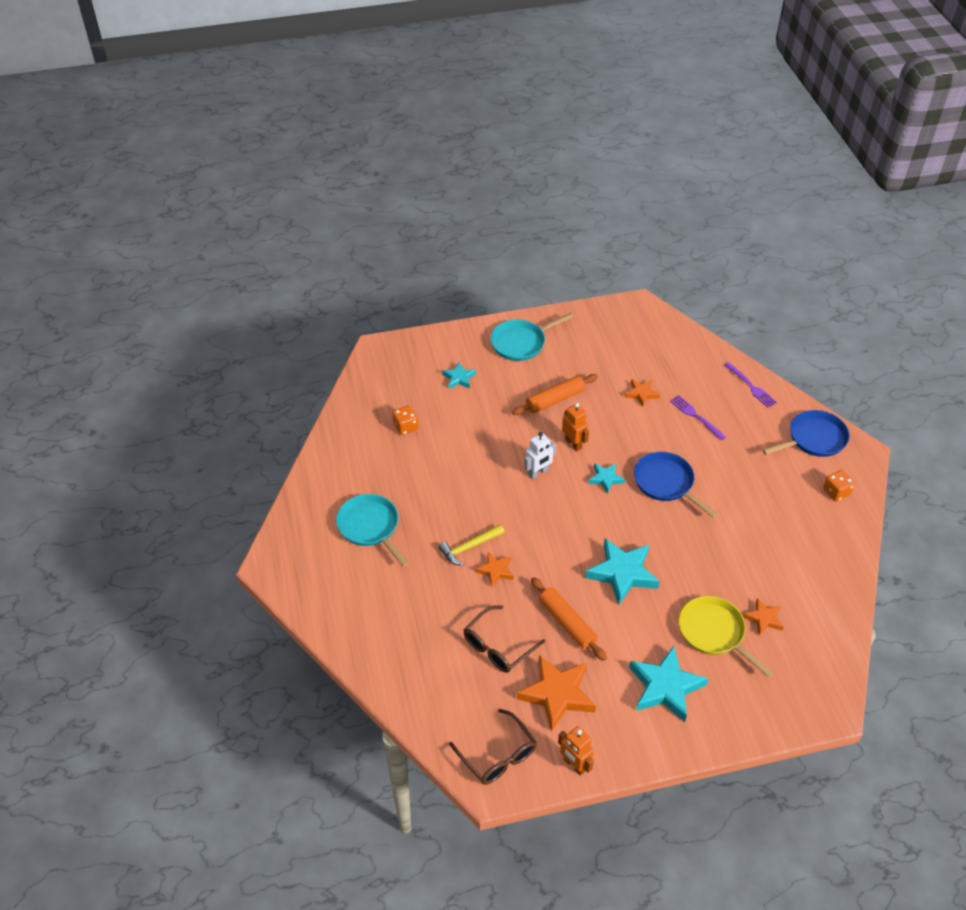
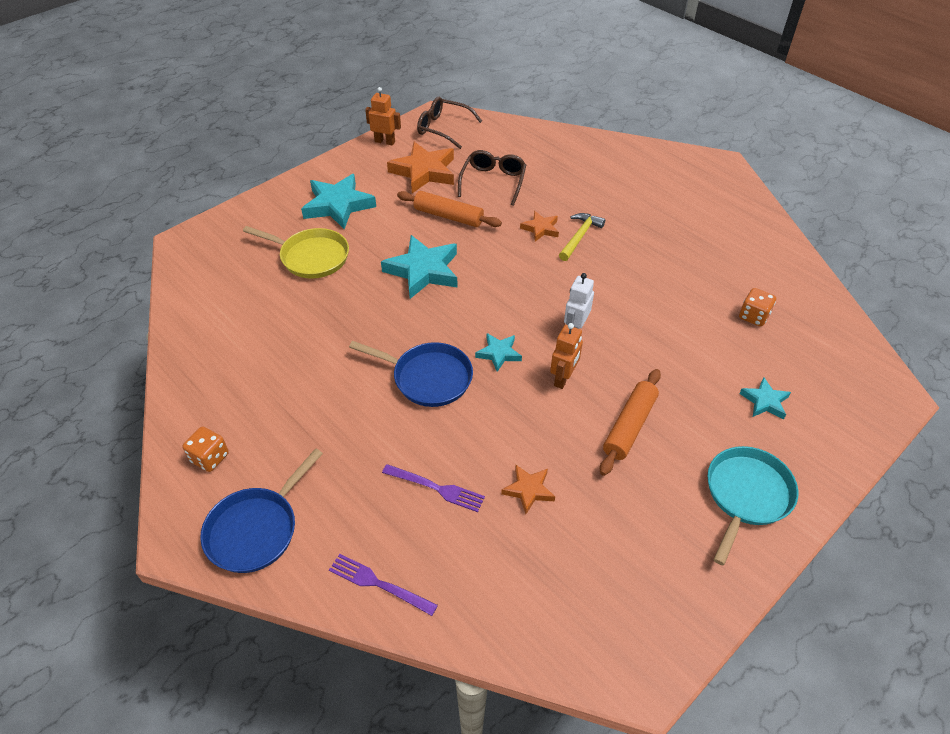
camera: 150 degrees right, 0 degrees up
turquoise pan [336,494,409,567] -> none
orange robot [562,403,589,451] -> orange robot turned 90 degrees counterclockwise [550,323,583,389]
orange star [743,598,783,635] -> none

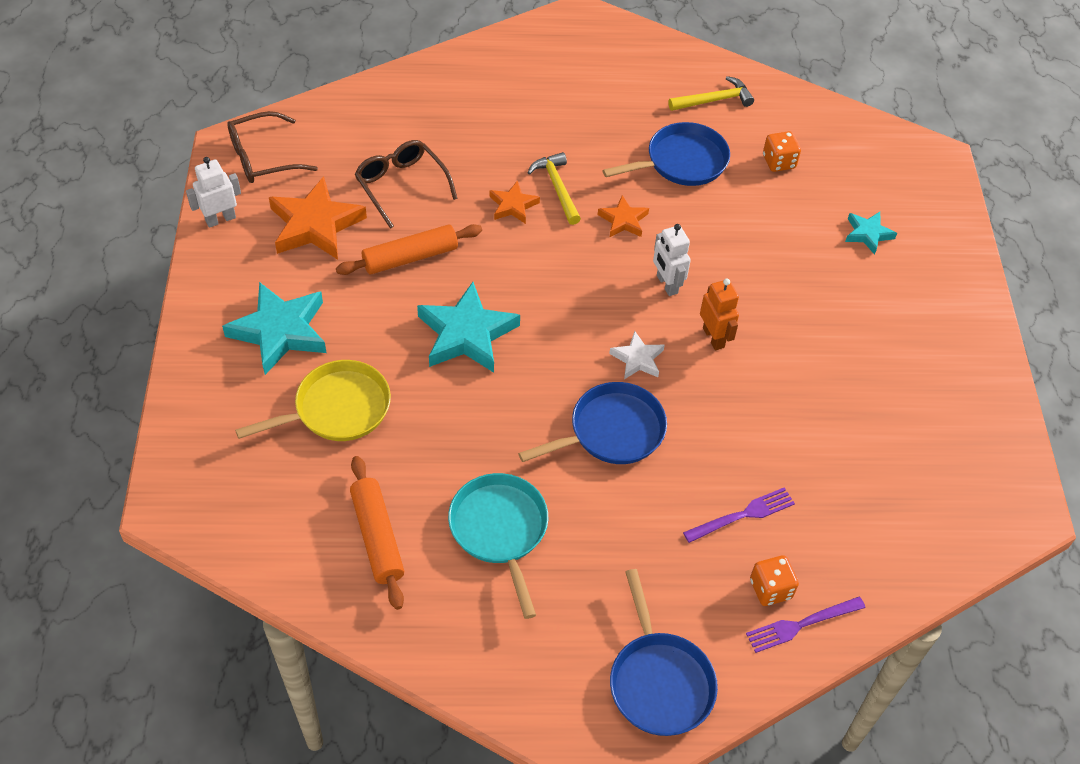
camera: 50 degrees left, 5 degrees up
orange dice [182,427,229,472] -> orange dice moved to [750,555,799,606]
orange robot [365,87,401,146] -> white robot [186,157,241,228]
turquoise star [475,333,522,372] -> white star [609,331,665,379]
orange star [501,464,555,514] -> orange star moved to [598,195,649,237]
orange rolling pin [600,369,661,476] -> orange rolling pin moved to [350,456,404,610]
turquoise pan [708,446,798,565] -> turquoise pan moved to [448,473,548,619]
none -> blue pan [602,122,730,186]
none -> yellow hammer [668,76,754,111]

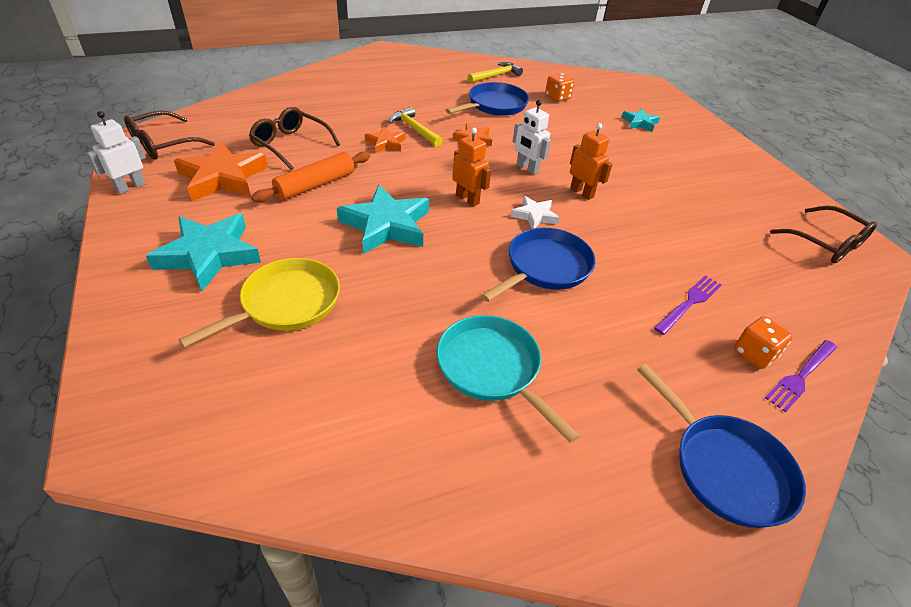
camera: 20 degrees left, 10 degrees down
orange rolling pin [350,456,404,610] -> none
none -> orange robot [452,128,491,207]
none -> brown glasses [770,206,877,263]

